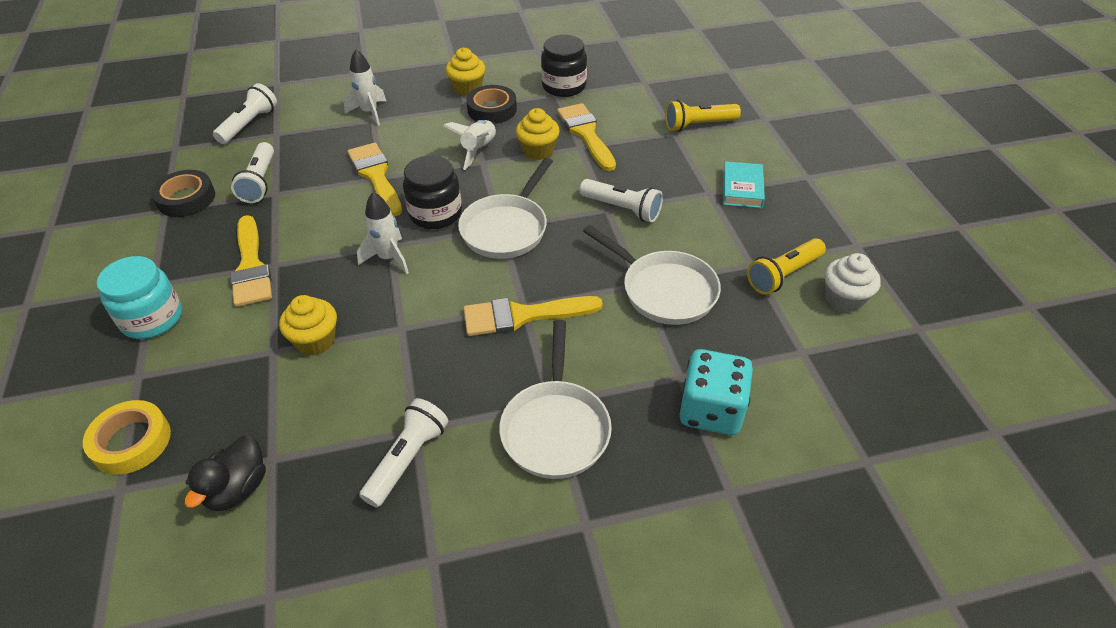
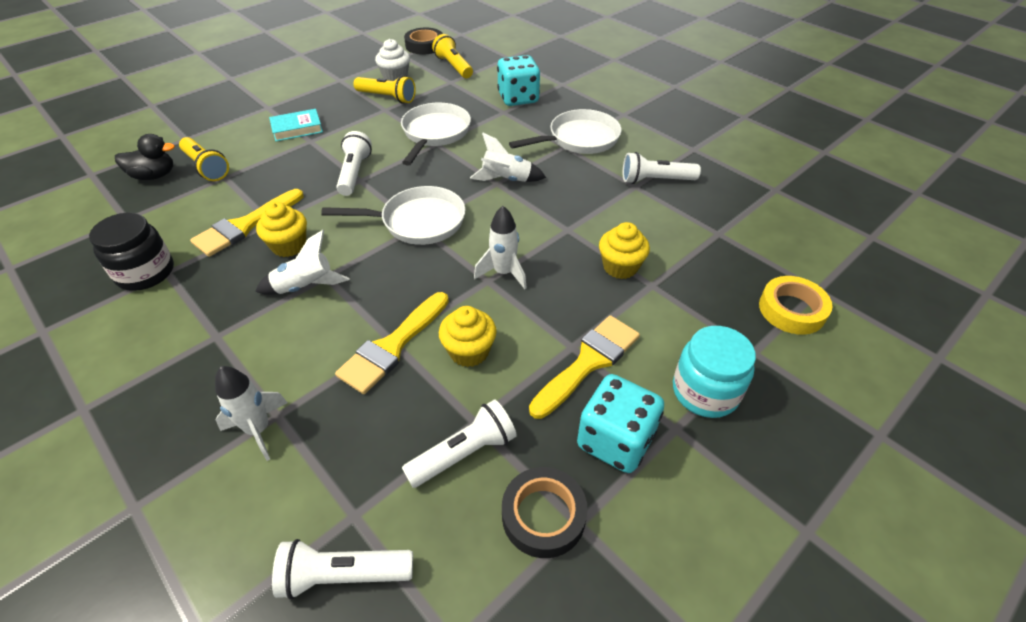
camera: 120 degrees left, 0 degrees up
black duck [185,436,266,511] -> black duck moved to [115,134,175,180]
black jar [403,155,462,229] -> none
yellow cupcake [446,48,485,96] -> yellow cupcake moved to [439,306,496,367]
yellow brush [463,296,603,336] -> white rocket [470,133,546,182]
black tape [466,85,517,124] -> black tape moved to [404,27,443,55]
none -> yellow flashlight [432,34,473,78]
none -> turquoise dice [577,374,664,473]

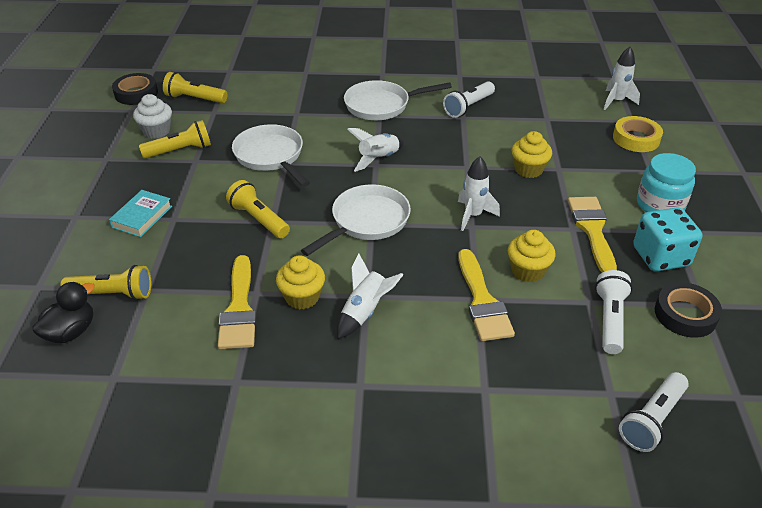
camera: 45 degrees left, 5 degrees down
black jar [89,213,174,291] -> none
white rocket [215,366,288,461] -> white rocket moved to [604,47,640,110]
white flashlight [336,131,372,196] -> yellow flashlight [226,180,290,238]
turquoise dice [497,55,540,106] -> none
white pan [509,109,621,154] -> white pan turned 120 degrees counterclockwise [344,80,452,120]

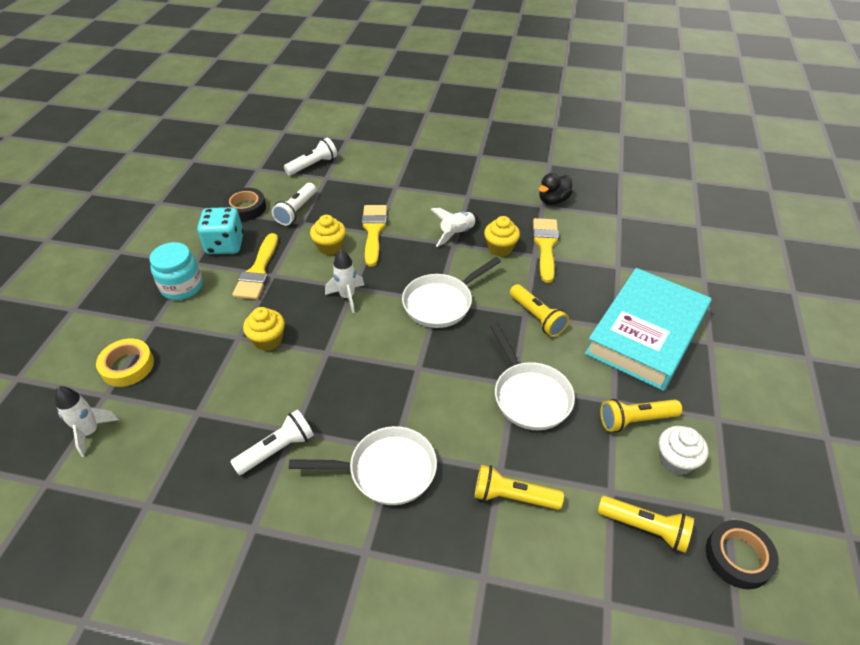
camera: 170 degrees left, 5 degrees up
black duck [32,282,95,343] -> black duck moved to [539,173,573,205]
yellow flashlight [60,265,151,300] -> yellow flashlight moved to [474,465,564,510]
turquoise book [109,190,172,237] -> turquoise book [585,268,712,391], size x2.44
white rocket [347,128,404,172] -> none

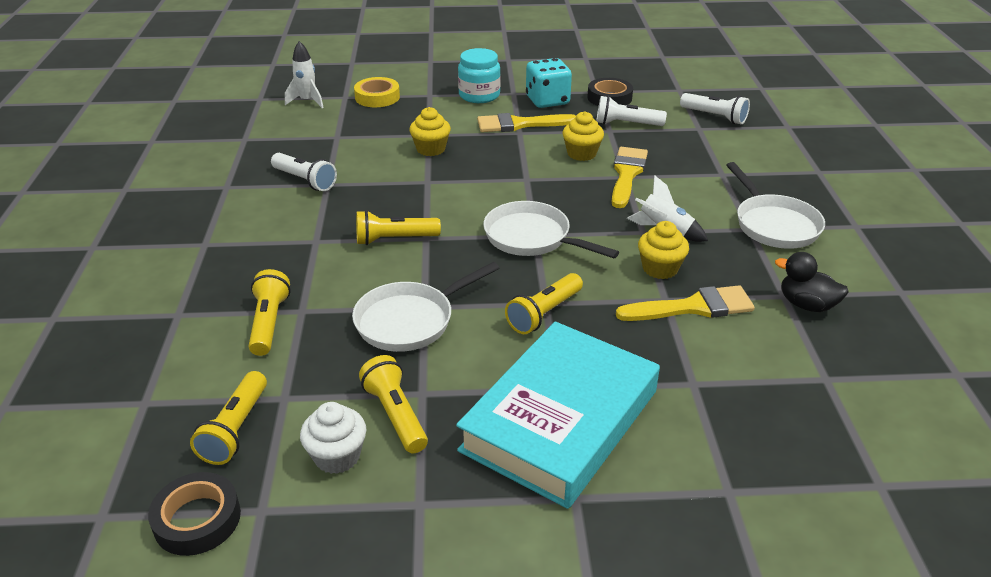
camera: 75 degrees right, 10 degrees down
white pan [289,426,437,505] -> white pan moved to [726,162,825,249]
white rocket [325,249,364,313] -> none
yellow brush [362,205,387,267] -> yellow brush turned 60 degrees counterclockwise [612,147,648,208]
turquoise book [585,268,712,391] -> turquoise book turned 75 degrees counterclockwise [456,322,660,509]
none -> yellow flashlight [356,210,441,245]

